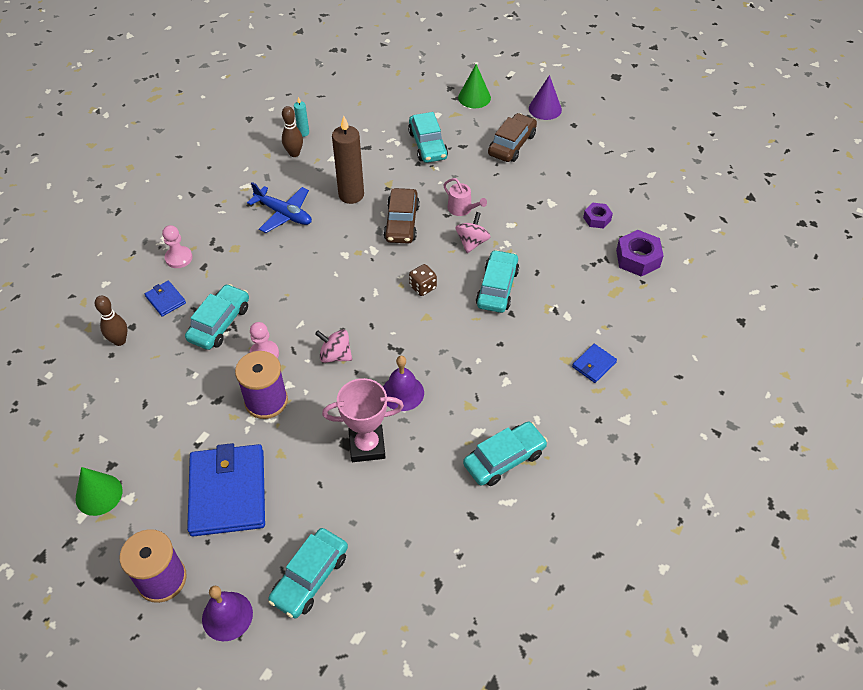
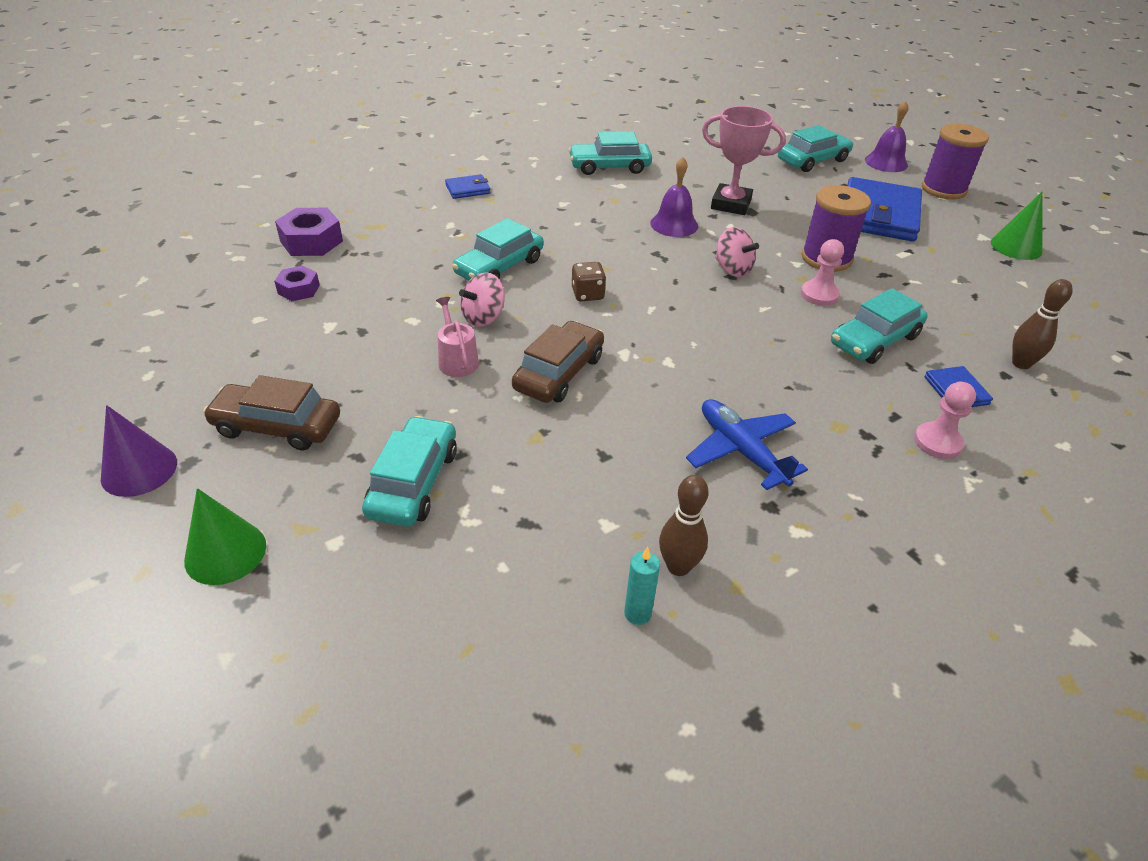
camera: 155 degrees left, 10 degrees down
brown candle [332,116,364,204] -> none
brown car [488,113,537,162] -> brown car turned 45 degrees clockwise [203,375,340,450]

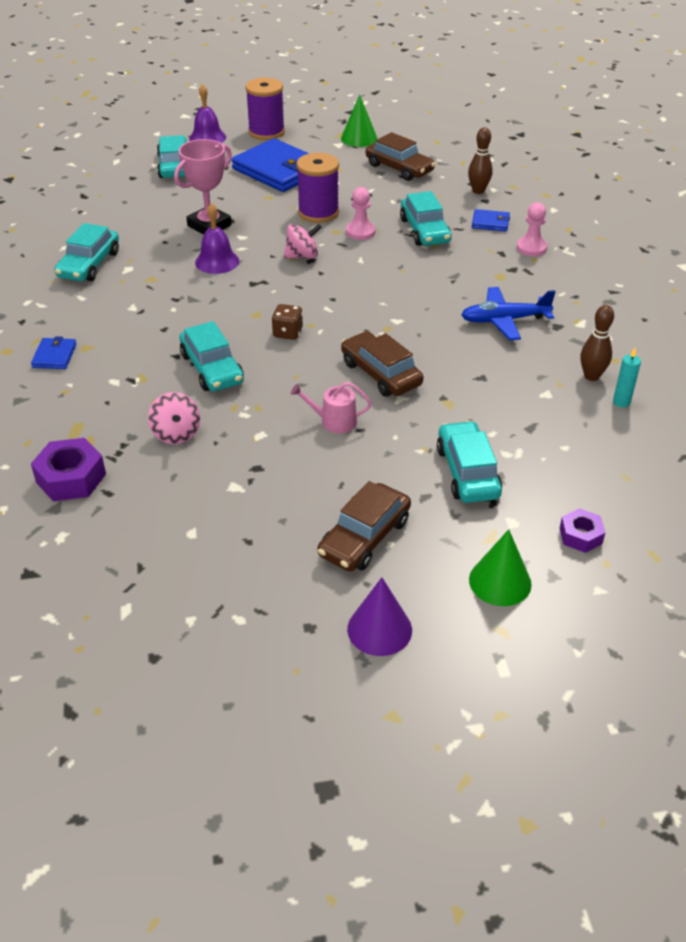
camera: 65 degrees left, 0 degrees up
purple nut [274,266,320,301] -> purple nut moved to [560,508,606,553]
turquoise car [362,416,457,527] -> turquoise car turned 45 degrees clockwise [437,421,502,503]
pink spinning top [459,272,505,327] -> pink spinning top moved to [148,392,200,444]
none -> brown car [366,132,435,181]

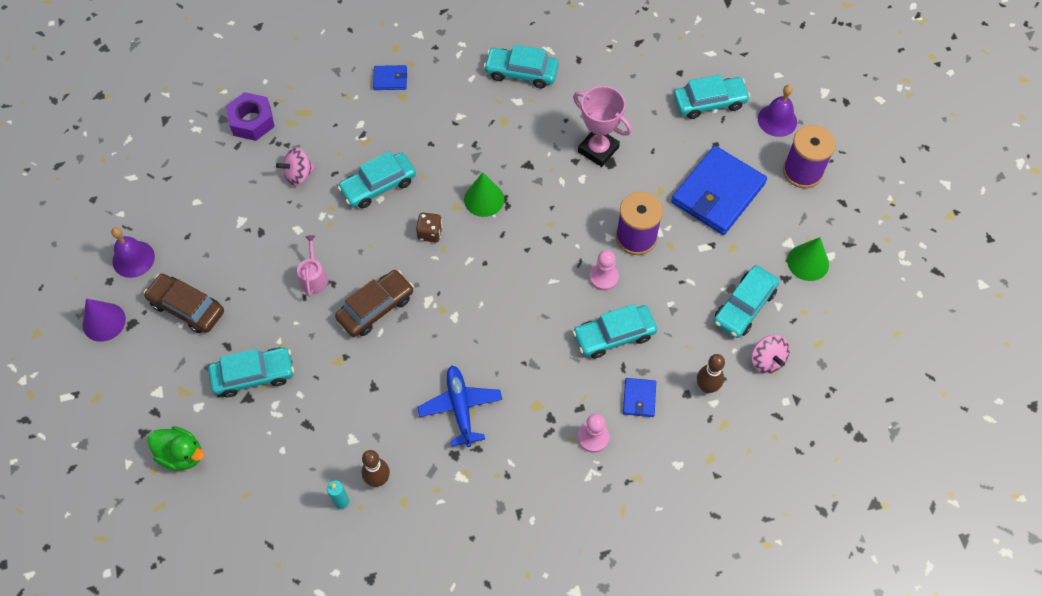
camera: 85 degrees right, 20 degrees up
purple bell [195,203,239,274] -> purple bell moved to [111,227,155,278]
pink spinning top [284,224,322,259] -> pink spinning top moved to [752,335,790,373]
brown car [366,132,435,181] -> turquoise car [714,265,779,338]
green cone [469,529,532,606] -> green cone moved to [464,172,504,217]
purple nut [560,508,606,553] -> green duck [148,426,205,470]

